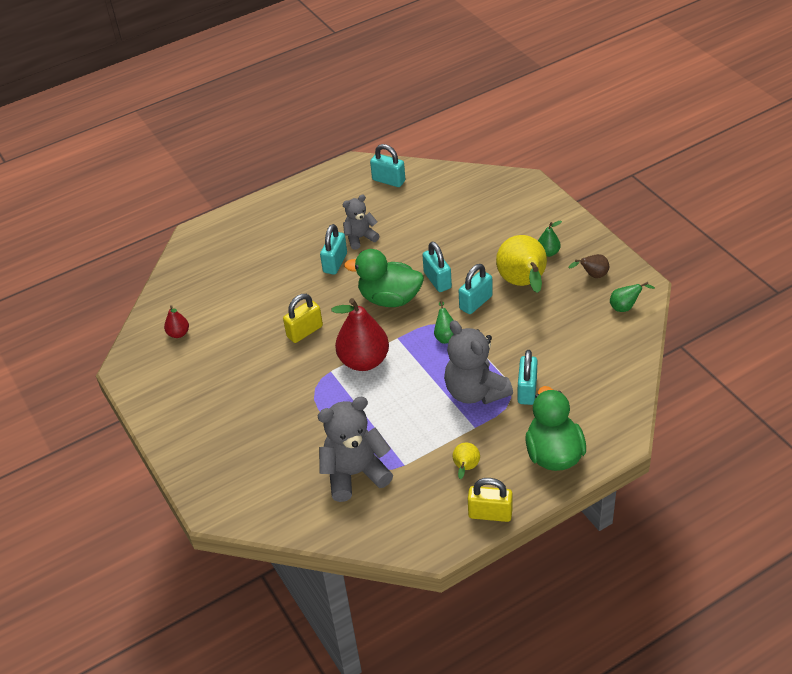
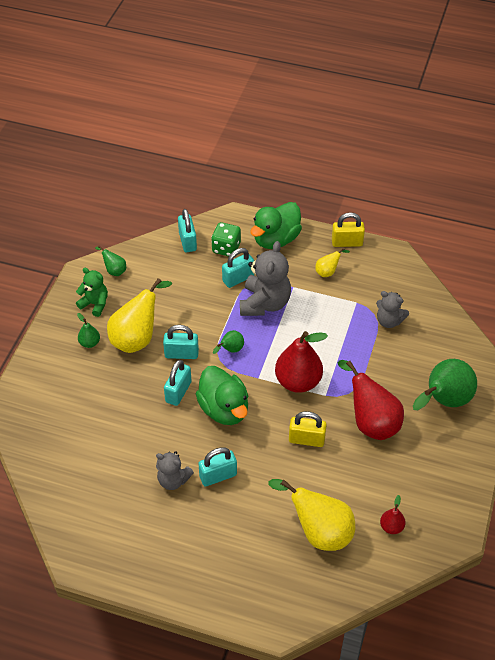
camera: 135 degrees left, 5 degrees up
grey teddy bear [318,397,393,502] -> grey teddy bear [376,291,409,328], size x0.59
turquoise padlock [370,144,405,187] -> turquoise padlock moved to [178,209,197,252]
yellow padlock [468,478,513,522] -> yellow padlock turned 60 degrees counterclockwise [332,213,365,247]
brown pear [568,254,609,278] -> green teddy bear [76,268,108,317]
none -> green dice [211,222,241,256]
none -> yellow pear [268,479,355,551]
none -> red pear [338,360,404,440]
none -> green pear [413,359,477,410]

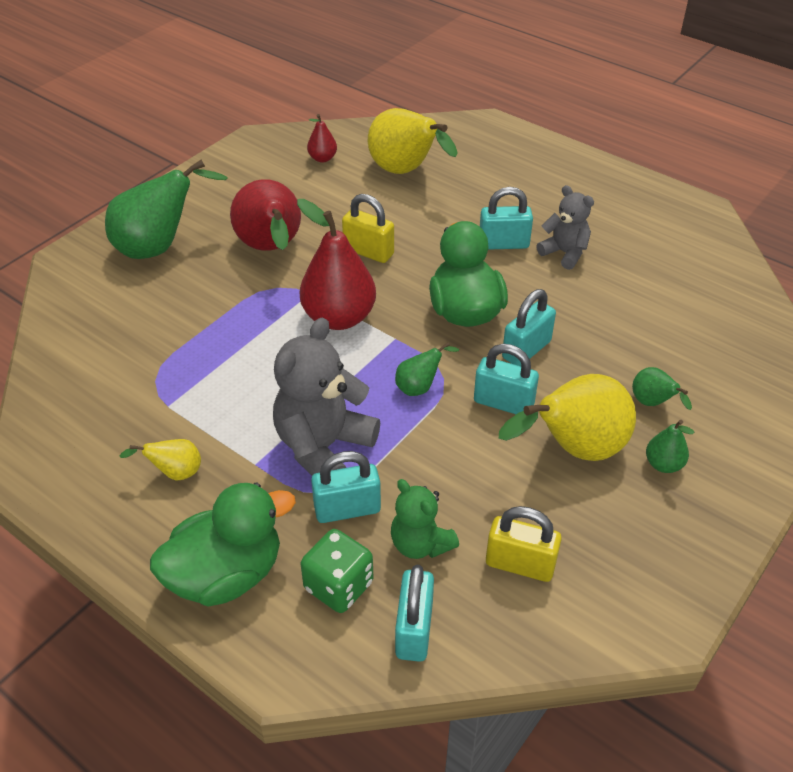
camera: 160 degrees left, 5 degrees down
green teddy bear [76,268,108,317] -> green teddy bear moved to [391,479,459,559]
green pear [95,245,126,276] -> green pear moved to [632,367,692,410]
yellow padlock [332,213,365,247] -> yellow padlock moved to [486,506,562,582]
grey teddy bear [376,291,409,328] -> none

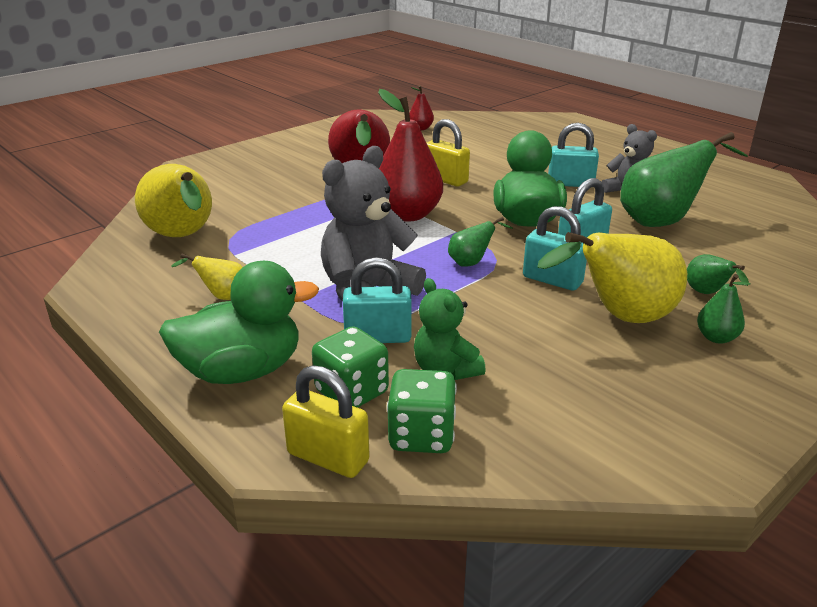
camera: 10 degrees right, 15 degrees down
green pear [105,160,228,259] -> green pear moved to [620,132,748,227]
yellow pear [368,108,458,174] -> yellow pear moved to [135,164,212,237]
turquoise padlock [395,565,434,662] -> green dice [387,369,457,453]
yellow padlock [486,506,562,582] -> yellow padlock moved to [282,365,370,478]

